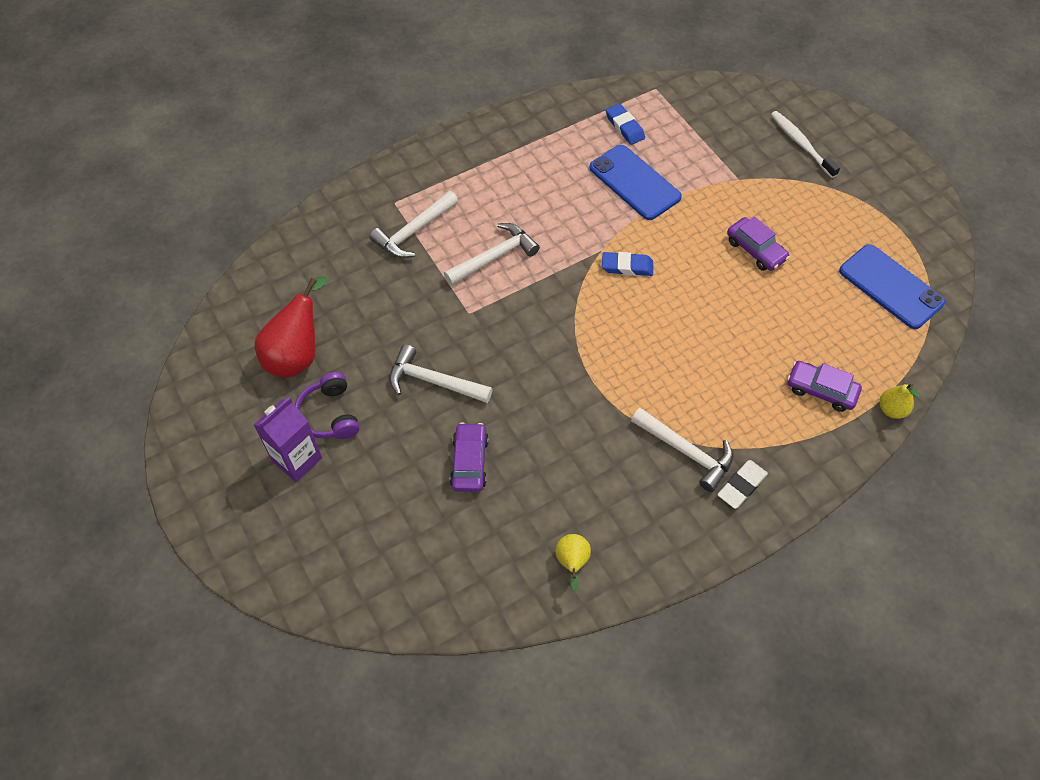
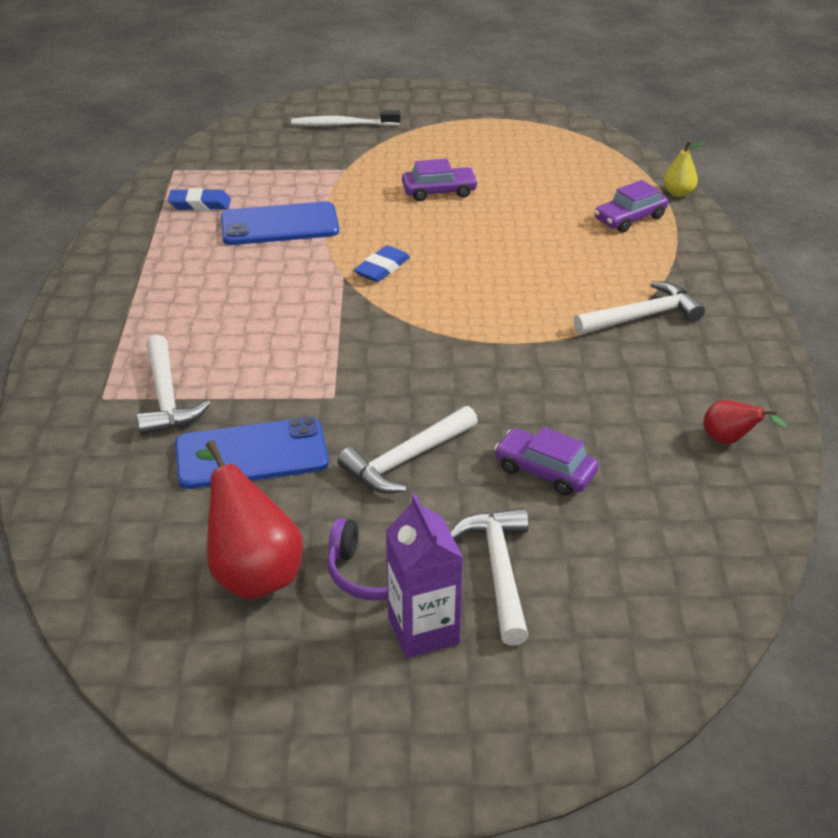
camera: 60 degrees left, 20 degrees down
white hammer [444,223,540,286] -> white hammer moved to [451,508,529,646]
yellow pear [555,534,591,591] -> red pear [703,400,787,444]
white eraser [718,460,768,509] -> none
blue phone [839,244,945,329] -> blue phone moved to [175,417,329,489]

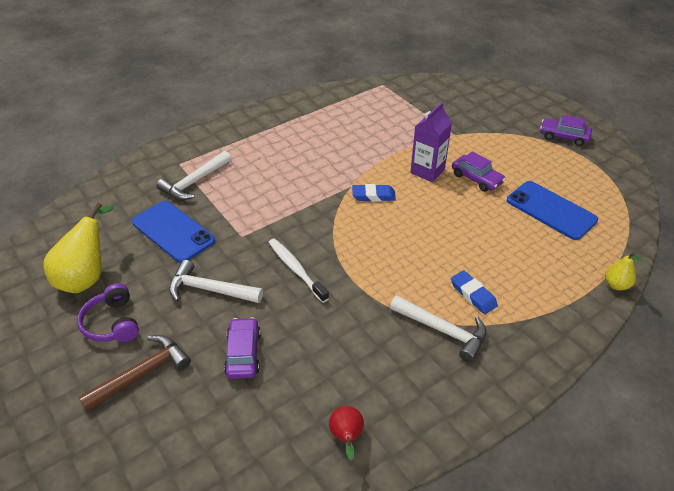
camera: 55 degrees right, 5 degrees up
blue eraser [168,188,231,210] -> blue eraser moved to [451,270,498,314]
red pear [195,440,303,600] -> yellow pear [44,203,114,293]
blue phone [221,201,339,245] -> blue phone moved to [507,181,598,240]
white toothbrush [291,110,400,126] -> white toothbrush moved to [268,238,329,303]
purple carton [386,494,463,658] -> purple carton moved to [410,102,452,182]
white hammer [451,508,529,646] -> brown hammer [79,335,191,412]
purple car [594,180,668,232] -> purple car moved to [540,115,592,146]

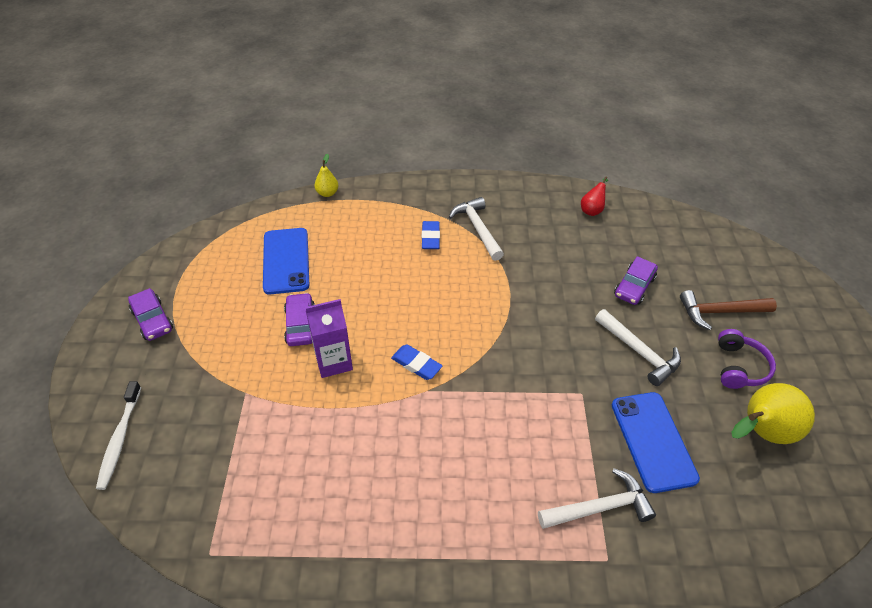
camera: 145 degrees left, 5 degrees up
white toothbrush [268,238,329,303] -> white toothbrush moved to [96,381,141,490]

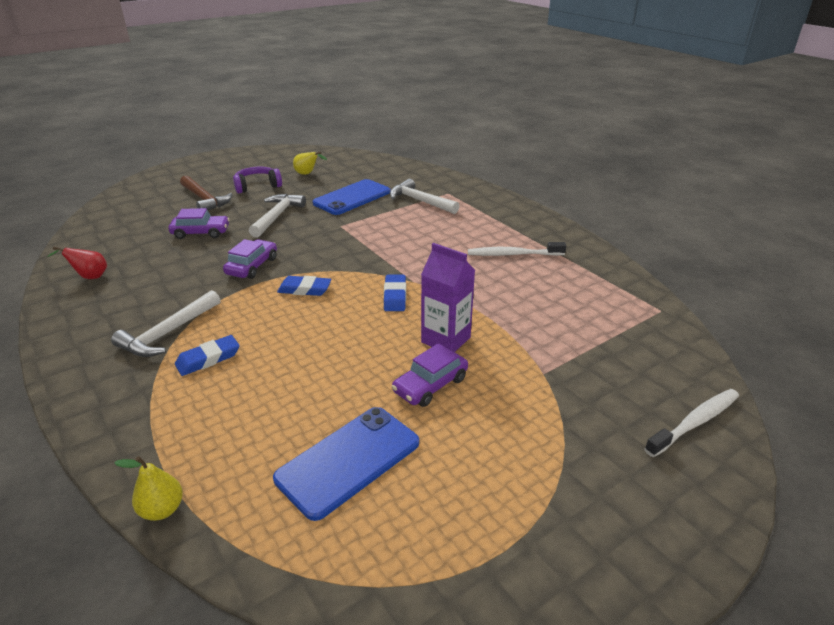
camera: 125 degrees left, 15 degrees down
purple car [128,288,173,341] -> purple car moved to [223,239,277,279]
yellow pear [731,383,815,444] -> yellow pear [293,152,327,175], size x0.53
none -> blue eraser [277,276,332,296]
none -> white toothbrush [468,242,566,256]

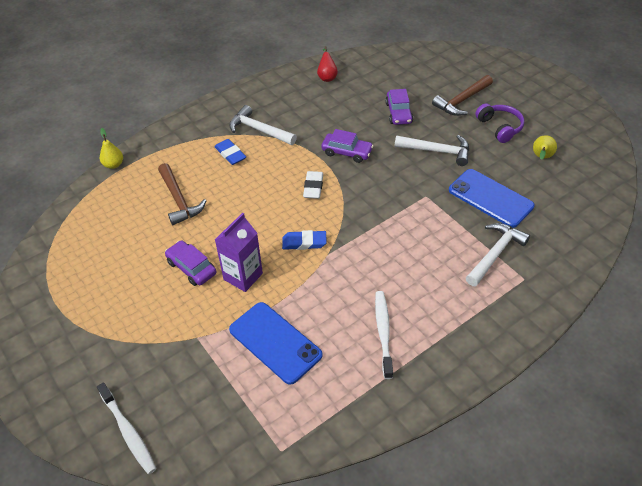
camera: 90 degrees right, 15 degrees up
blue phone [273,407,419,521] -> blue phone moved to [229,302,323,385]
blue eraser [277,276,332,296] -> white eraser [303,171,323,199]
none -> brown hammer [158,163,206,225]

